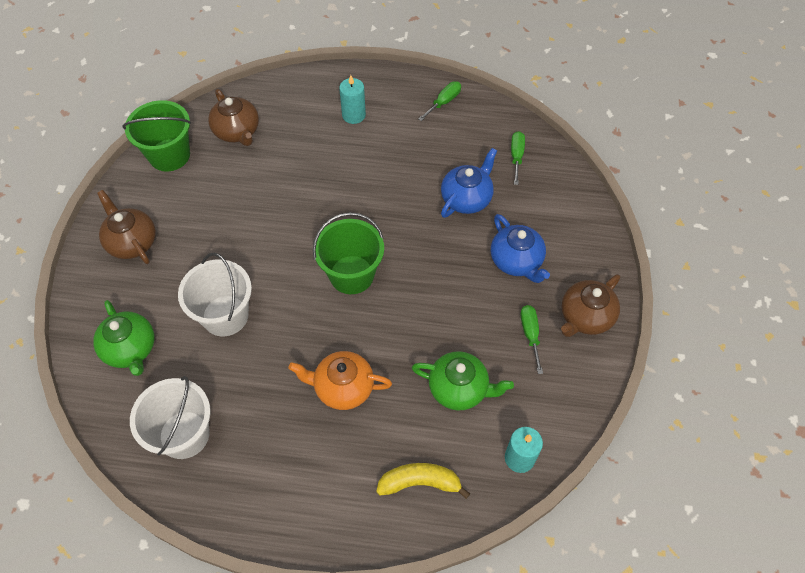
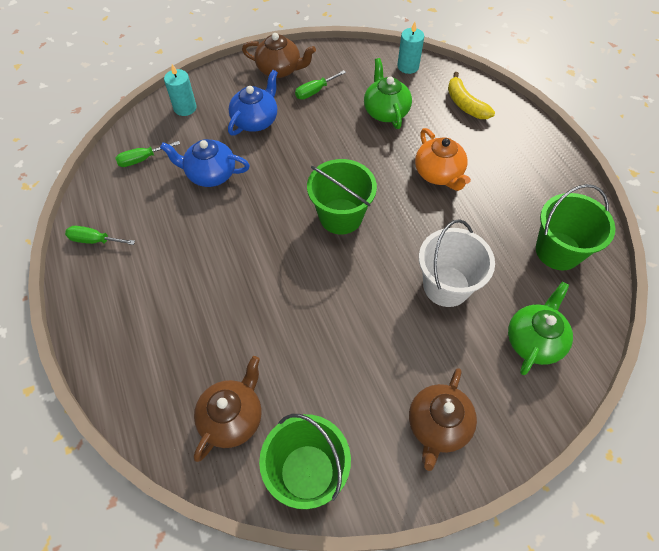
camera: 120 degrees left, 0 degrees up
white bucket [130,376,211,459] -> green bucket [536,184,615,270]
turquoise candle [339,75,366,124] -> turquoise candle moved to [164,64,197,116]

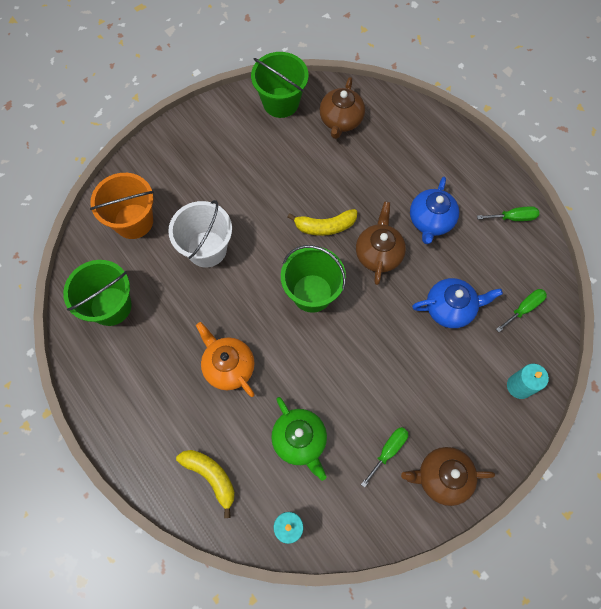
camera: 165 degrees right, 10 degrees up
blue teapot [228,70,278,136] -> blue teapot moved to [410,177,459,244]
brown teapot [409,368,477,471] -> brown teapot moved to [356,202,406,285]
green teapot [508,282,573,375] -> orange bucket [90,173,154,239]
none -> yellow banana [288,209,357,236]

